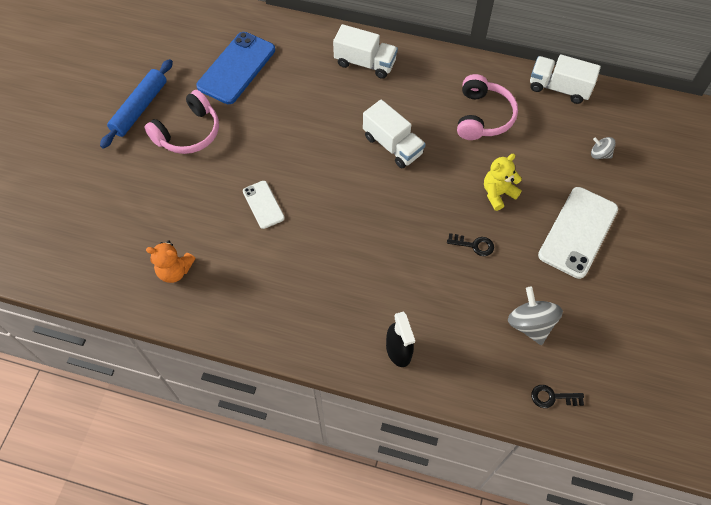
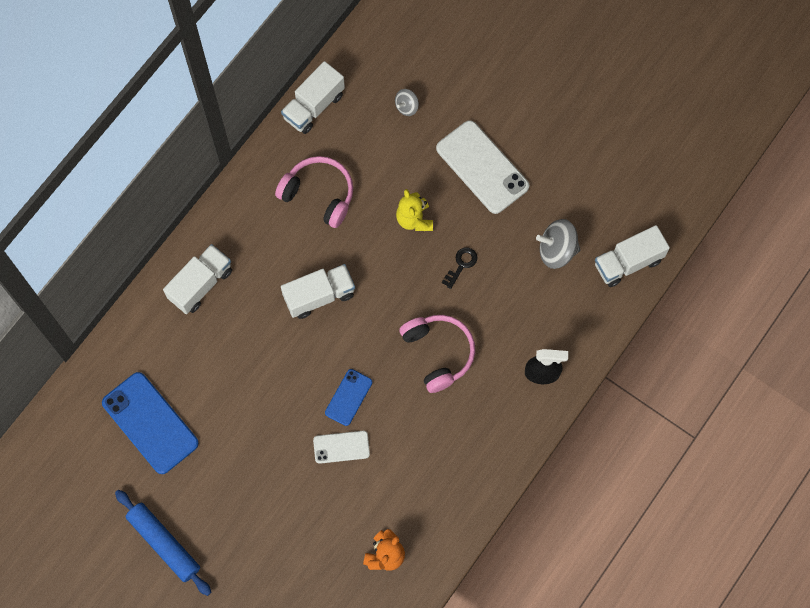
camera: 70 degrees left, 10 degrees up
pink headphones [144,90,219,154] -> pink headphones moved to [399,315,475,393]
black key [531,385,584,408] -> white truck [595,225,670,287]
none -> blue phone [325,369,372,426]

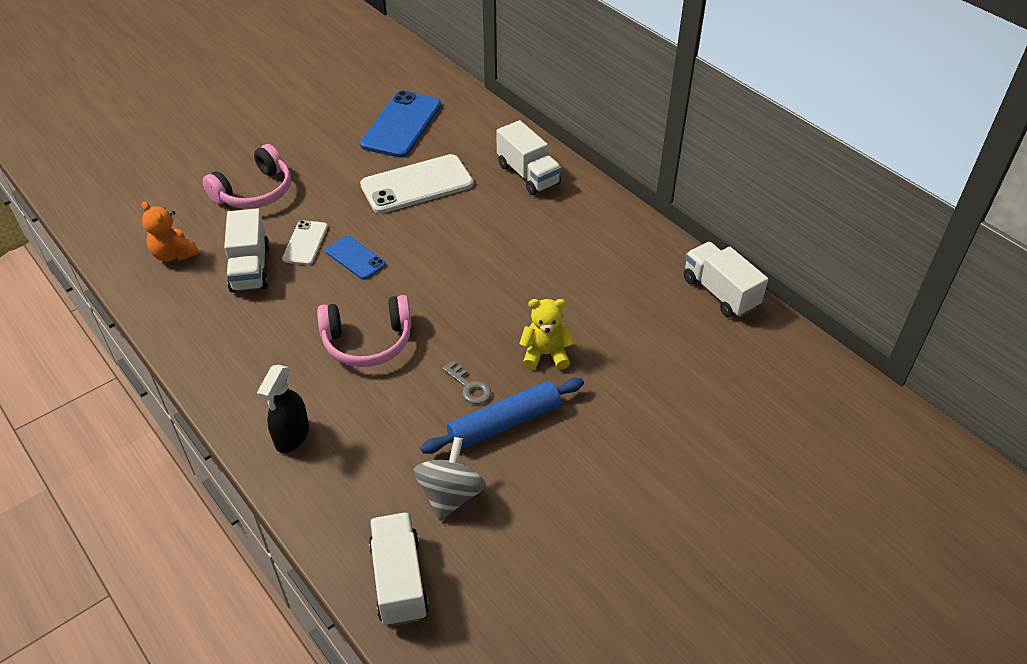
camera: 105 degrees right, 25 degrees down
blue phone [102,372,199,474] -> blue phone turned 45 degrees counterclockwise [360,91,441,158]
blue rolling pin [115,490,211,596] -> blue rolling pin moved to [420,378,584,454]
pink headphones [275,156,353,228] -> pink headphones moved to [202,144,291,209]
white truck [281,264,355,319] -> white truck moved to [224,208,270,293]
grey spinning top [395,89,419,116] -> none
white phone [436,120,529,214] -> white phone moved to [360,154,473,214]
black key [442,247,478,289] -> grey key [442,361,491,404]

